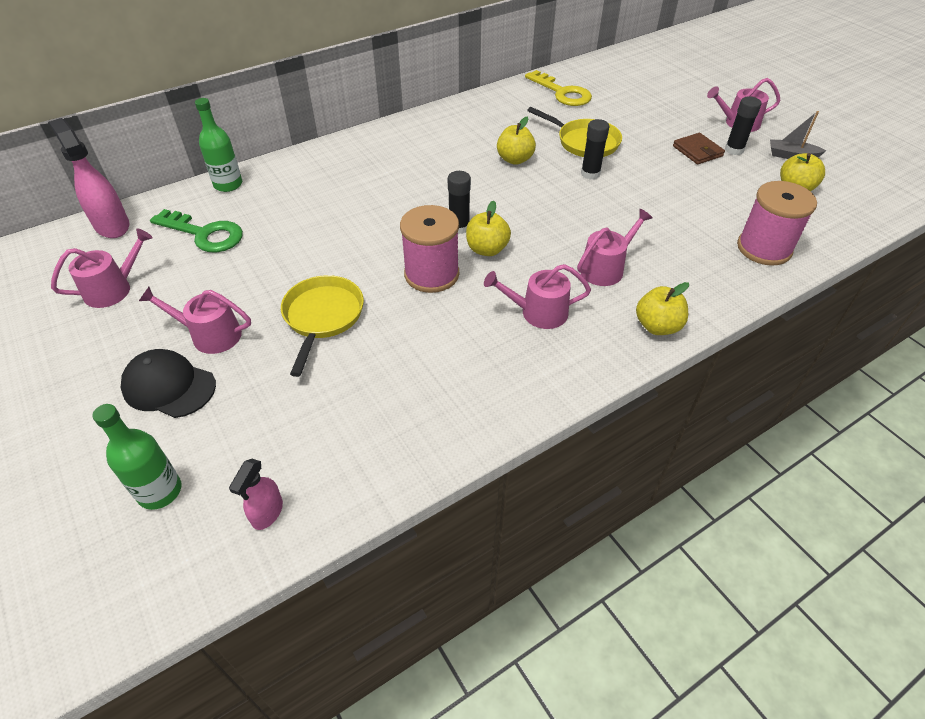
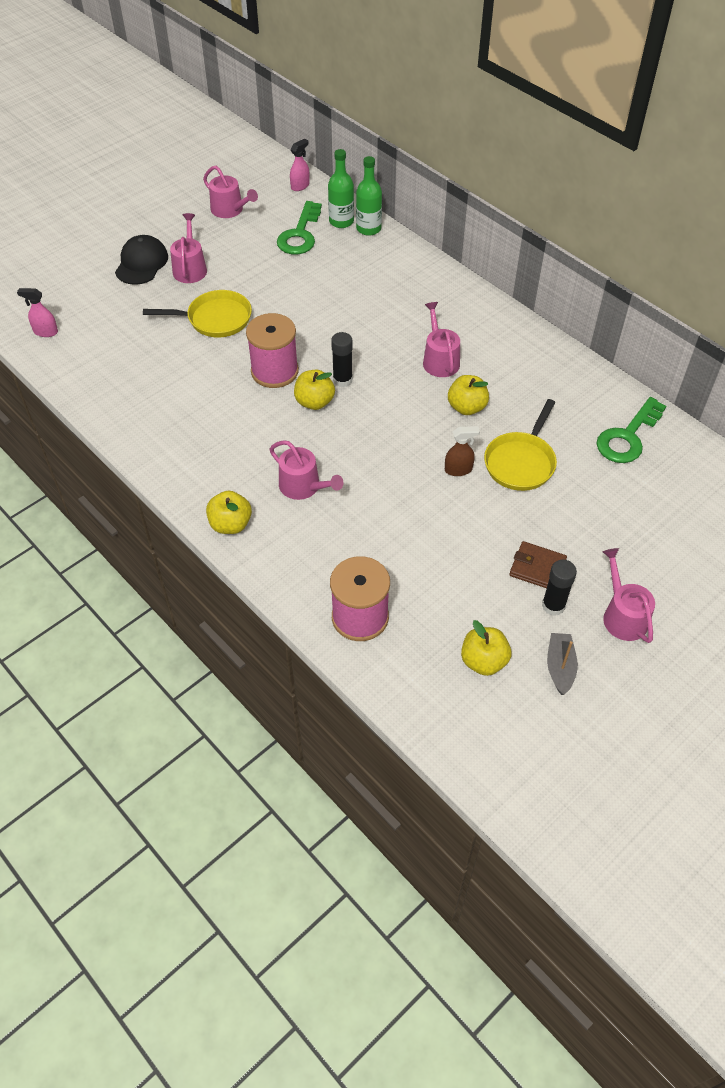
camera: 80 degrees right, 5 degrees up
pink spray bottle [49,118,129,238] -> pink spray bottle [290,139,310,191], size x0.56
green bottle [92,404,181,510] -> green bottle moved to [328,149,354,228]
pink watering can [484,264,591,329] -> pink watering can moved to [423,302,460,377]
yellow key [525,70,592,106] -> green key [596,397,666,463]
black glue stick [581,119,609,180] -> brown spray bottle [445,426,480,476]
brown wallet [673,133,725,165] -> brown wallet turned 60 degrees clockwise [509,541,567,588]

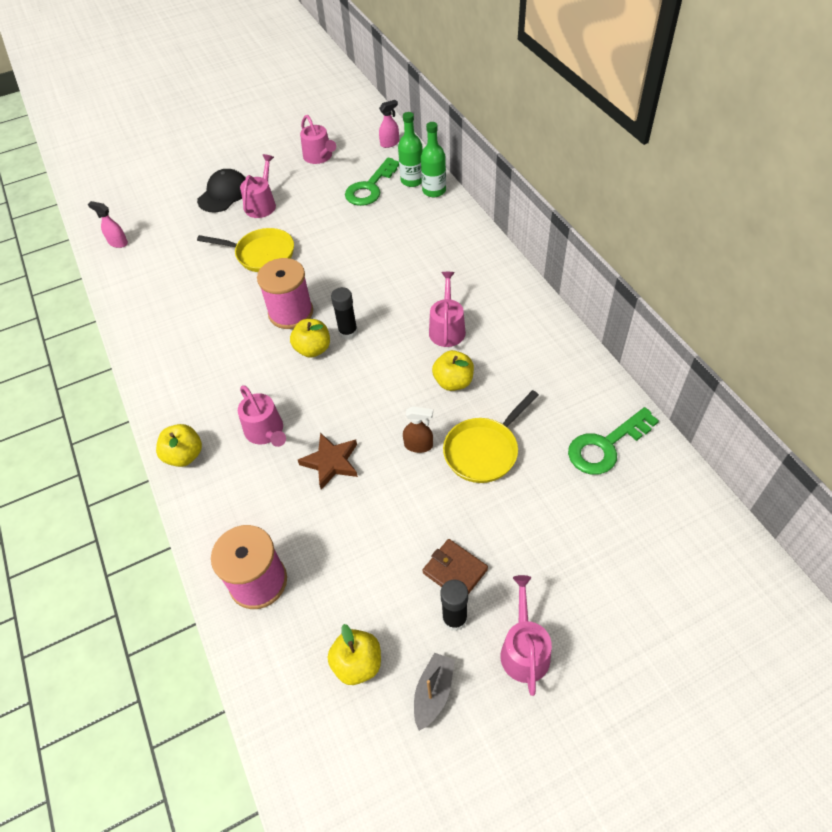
camera: 20 degrees right, 0 degrees up
none -> brown star [298,433,358,490]

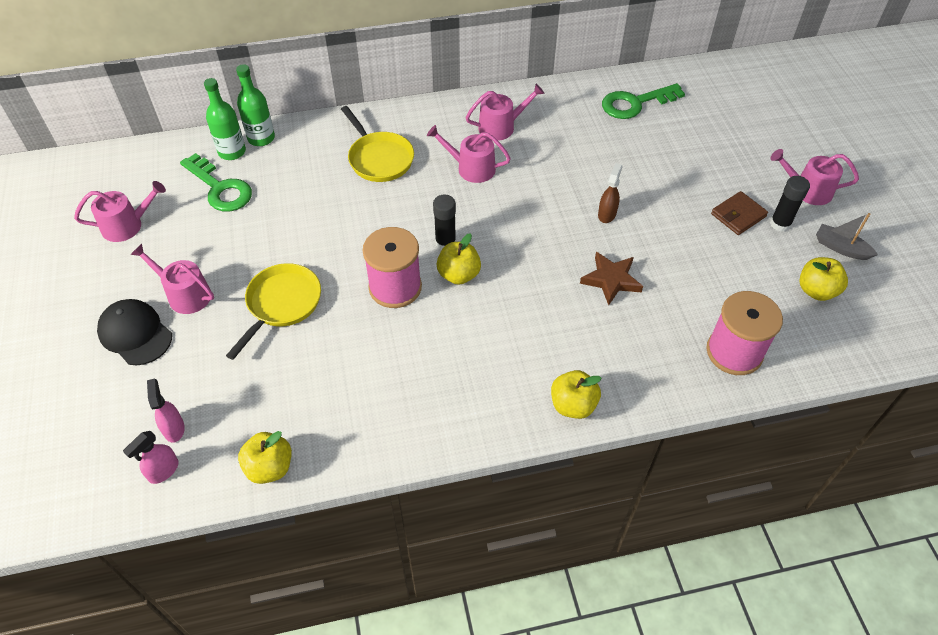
camera: 80 degrees left, 0 degrees up
pink watering can [238,385,286,447] -> pink watering can moved to [465,84,545,141]
pink spray bottle [379,100,399,148] -> pink spray bottle moved to [147,379,185,443]
yellow apple [432,350,474,391] -> yellow apple moved to [238,431,292,484]
yellow pan [443,390,539,483] -> yellow pan moved to [341,106,414,182]
green key [568,407,659,475] -> green key turned 90 degrees clockwise [602,83,685,119]

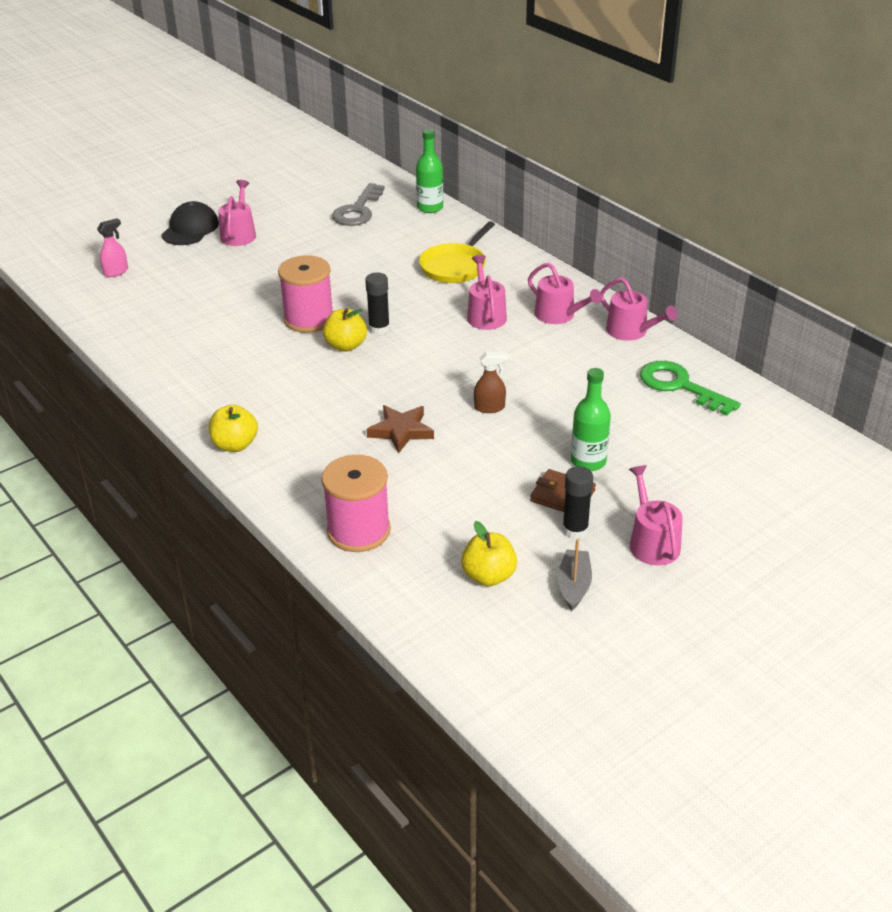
camera: 65 degrees right, 15 degrees down
pink watering can [74,181,166,242] -> pink watering can moved to [600,278,677,341]
pink spray bottle [123,431,179,484] -> none
green key [180,153,252,212] -> grey key [332,183,385,226]
green bottle [204,78,246,160] -> green bottle moved to [571,368,611,471]
yellow pan [226,263,321,360] -> none
yellow apple [238,431,292,484] -> none

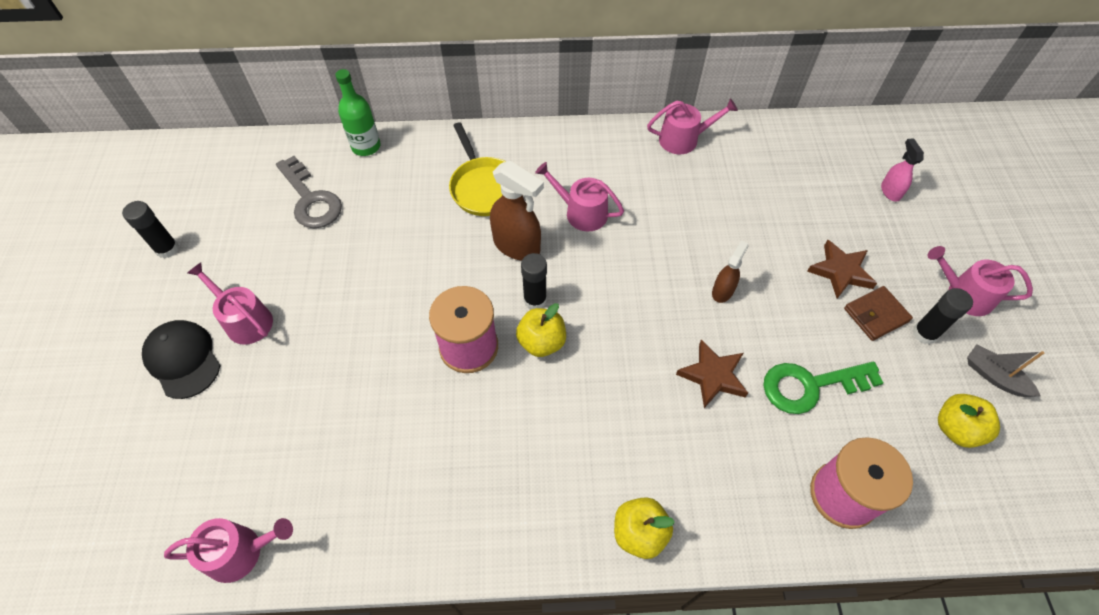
camera: 55 degrees left, 20 degrees up
pink spray bottle [97,218,128,277] -> pink spray bottle moved to [881,138,924,202]
pink watering can [528,263,602,324] -> pink watering can moved to [164,518,293,583]
green bottle [571,368,611,471] -> brown star [807,240,877,298]
green key [640,361,741,416] -> green key moved to [763,362,883,414]
none -> black glue stick [122,201,179,258]
none -> brown spray bottle [490,160,544,261]

